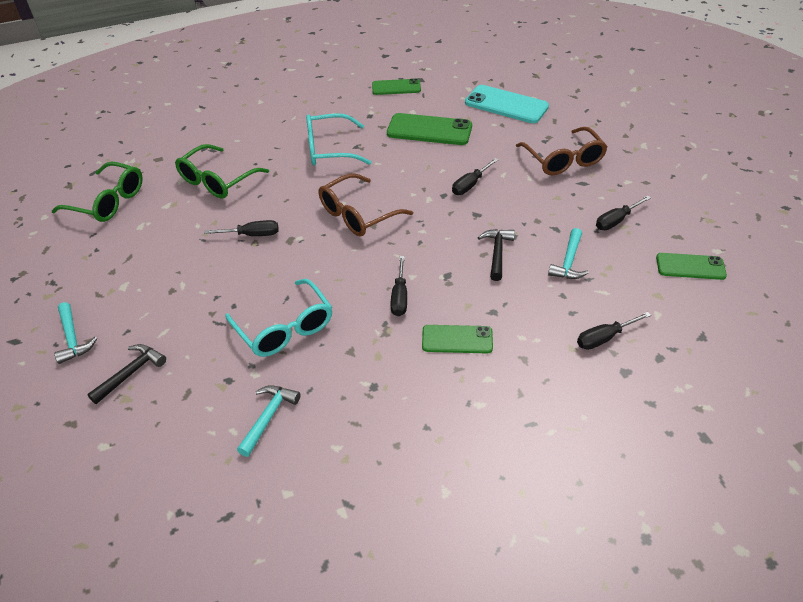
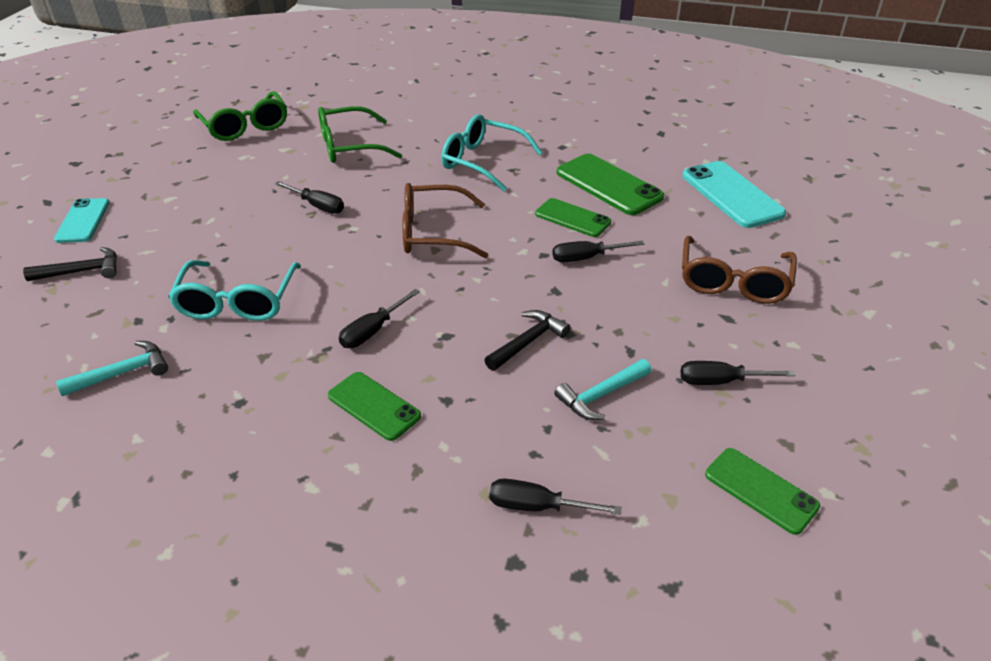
camera: 35 degrees right, 5 degrees down
turquoise hammer [54,302,97,364] -> turquoise phone [54,198,109,243]
green phone [372,78,421,95] -> green phone moved to [535,198,611,237]

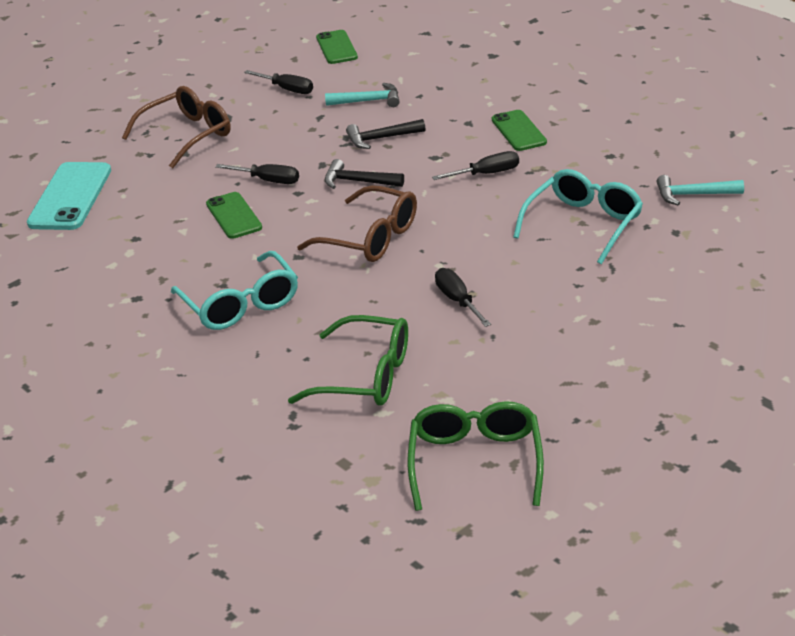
camera: 145 degrees left, 5 degrees down
black hammer [23,247,117,281] -> black hammer moved to [325,159,404,189]
turquoise phone [54,198,109,243] -> none
black screwdriver [489,478,622,515] -> none
green phone [557,154,664,215] -> none

